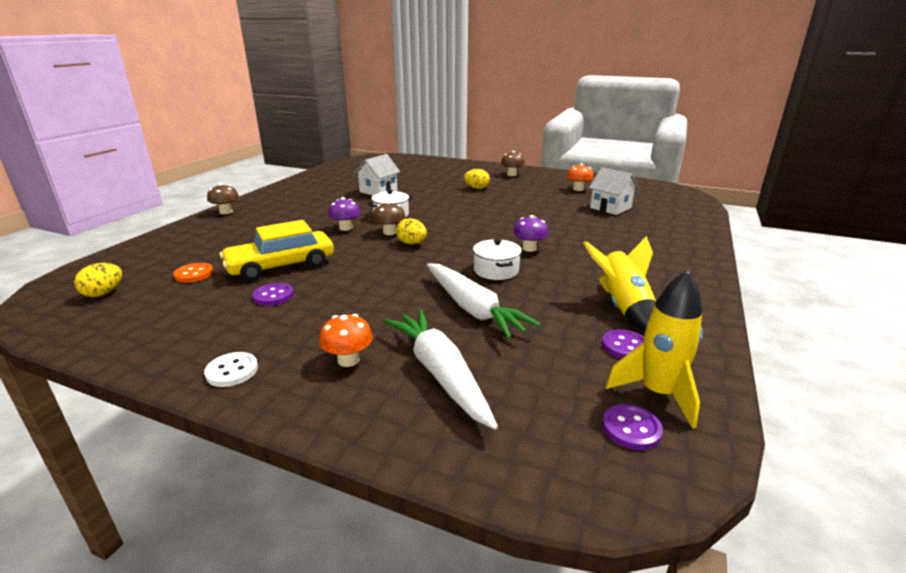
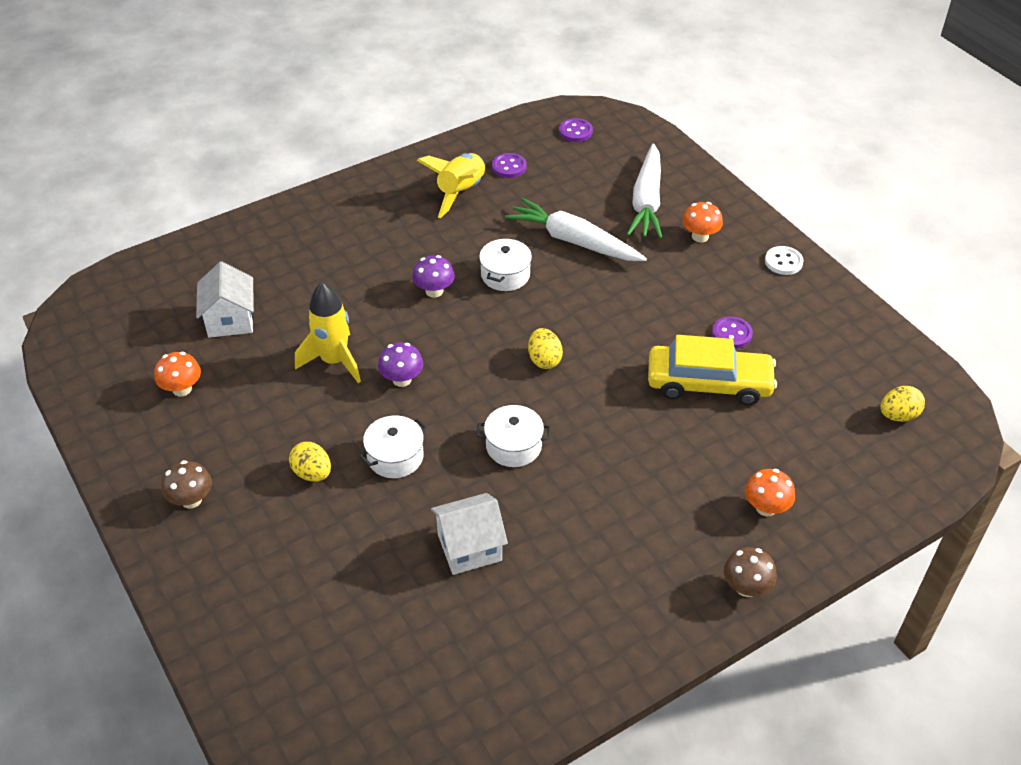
camera: 145 degrees left, 20 degrees up
orange button [173,263,213,283] -> none
purple mushroom [328,197,361,231] -> purple mushroom moved to [378,343,423,387]
brown mushroom [373,201,405,235] -> none
white carrot [427,263,541,339] -> white carrot turned 60 degrees counterclockwise [505,198,647,261]
yellow rocket [605,270,703,429] -> yellow rocket moved to [295,282,361,383]
none -> white pot [359,415,427,478]
none -> orange mushroom [745,469,795,517]

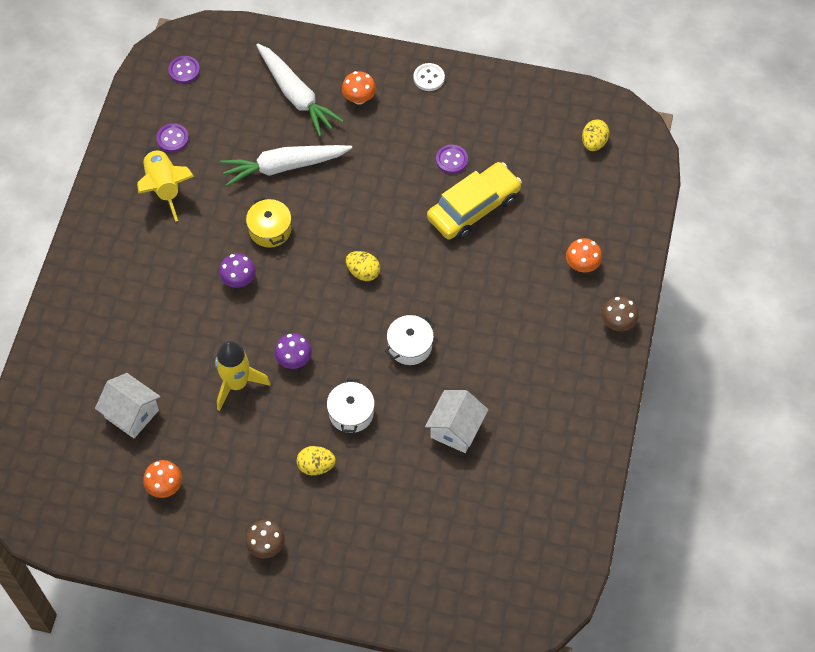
camera: 45 degrees left, 15 degrees up
white pot [479,238,532,291] -> yellow pot [246,197,291,248]

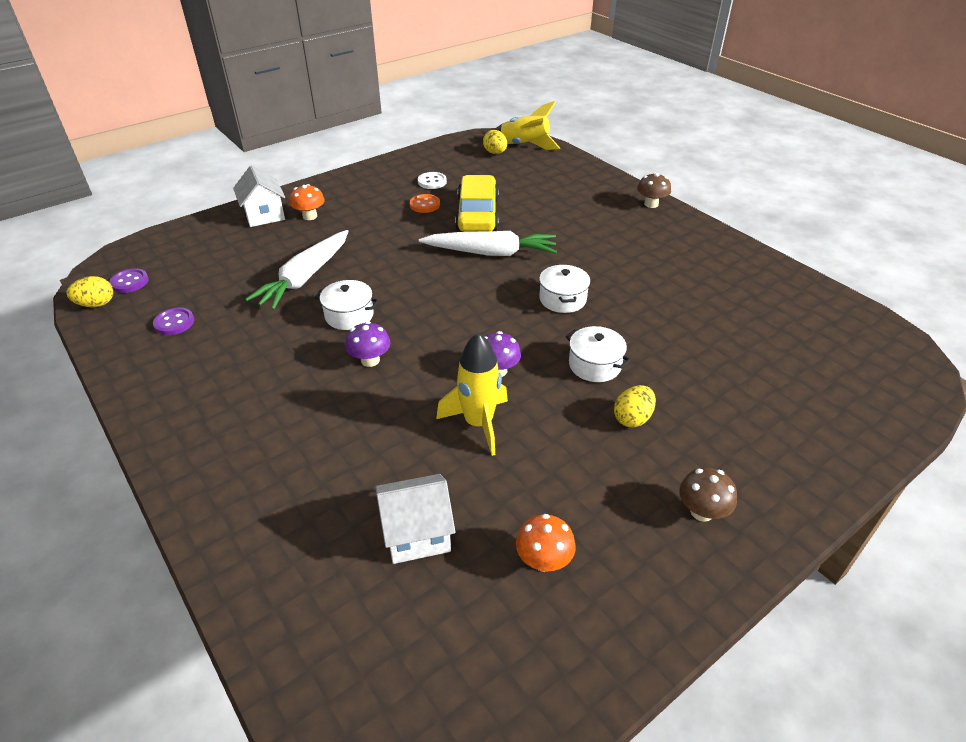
camera: 50 degrees left, 20 degrees down
yellow rocket [137,147,194,222] -> yellow rocket moved to [494,101,560,150]
yellow pot [246,197,291,248] -> white pot [315,280,379,330]
white carrot [256,43,344,136] -> white carrot moved to [419,231,557,256]
yellow egg [346,251,380,281] -> yellow egg moved to [66,276,113,307]
white button [413,63,445,91] -> white button moved to [418,172,447,189]
white house [425,390,488,453] -> white house moved to [233,165,285,227]
purple button [436,145,468,174] -> orange button [410,194,440,213]
orange mushroom [566,238,602,272] -> none

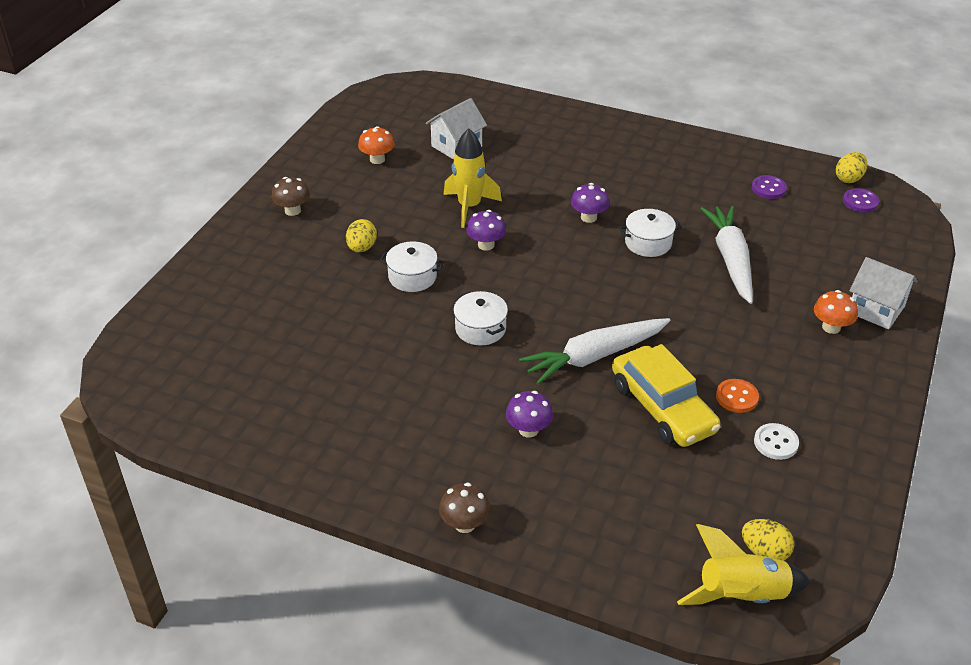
camera: 150 degrees right, 0 degrees up
none -> purple mushroom [506,391,553,438]

